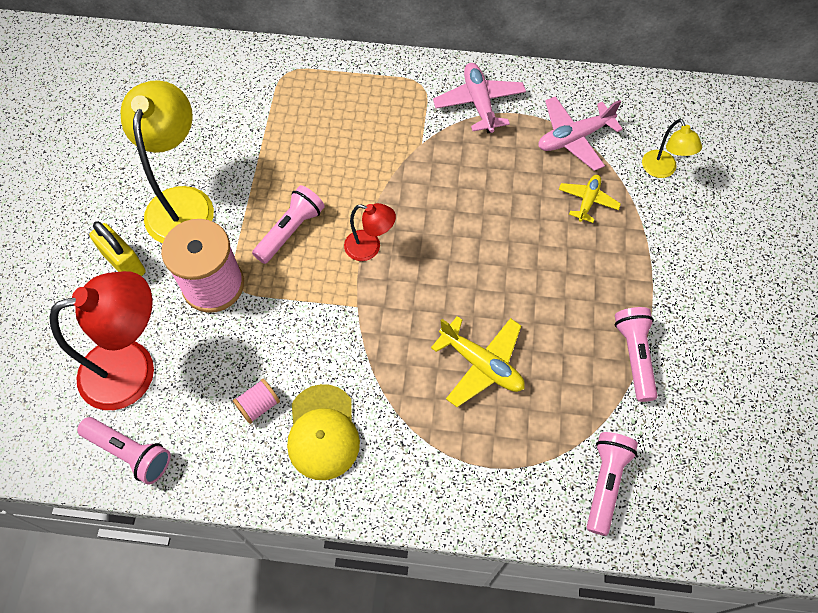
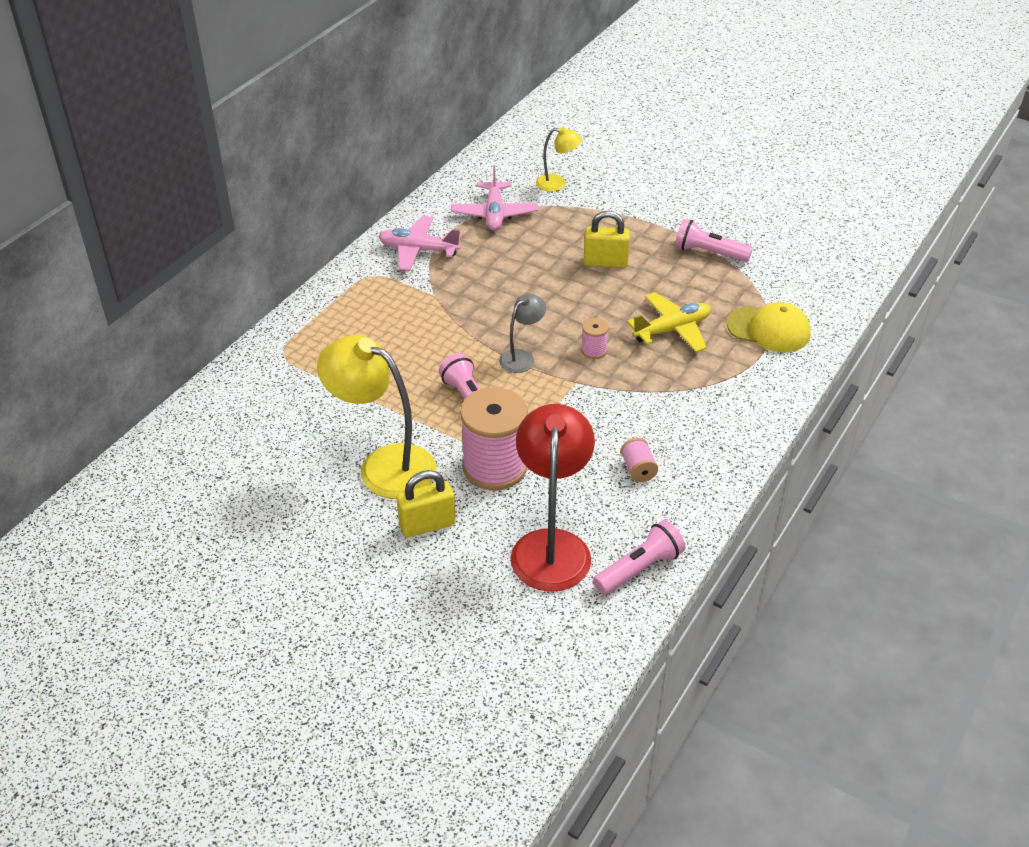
camera: 65 degrees left, 20 degrees down
yellow cap [287,384,360,480] -> yellow cap moved to [727,302,811,352]
red lamp [344,203,396,261] -> grey lamp [499,294,546,373]
yellow plane [558,175,621,223] -> none
pink flashlight [587,432,638,536] -> none
none -> pink spool [581,318,609,359]
none -> yellow padlock [583,211,630,268]

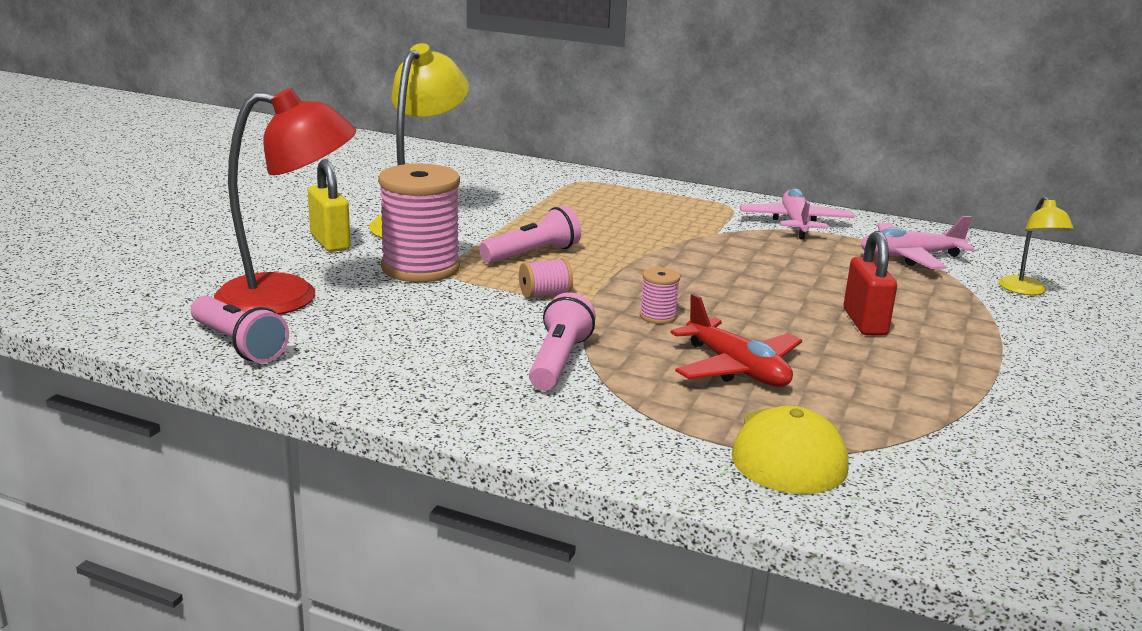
camera: 80 degrees right, 20 degrees down
grey lamp [499,294,546,373] -> none
yellow padlock [583,211,630,268] -> red padlock [844,231,897,336]
pink spool [621,438,658,482] -> pink spool moved to [519,258,573,299]
yellow plane [627,292,711,352] -> red plane [671,293,802,387]
pink flashlight [675,219,753,262] -> pink flashlight moved to [529,292,596,391]

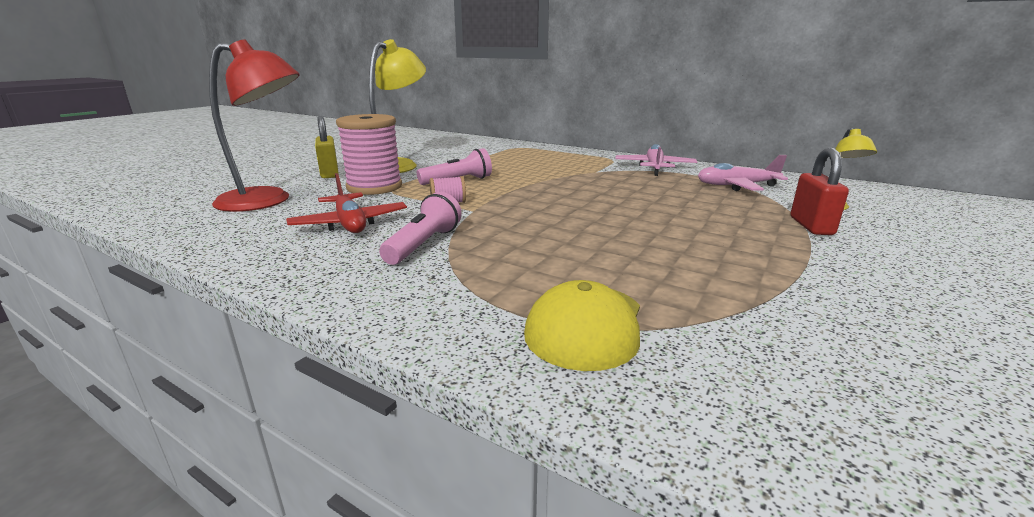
camera: 10 degrees right, 0 degrees up
pink flashlight [191,296,289,363] -> none
pink spool [640,267,680,324] -> none
red plane [671,293,802,387] -> red plane moved to [286,173,407,233]
red padlock [844,231,897,336] -> red padlock moved to [791,148,849,235]

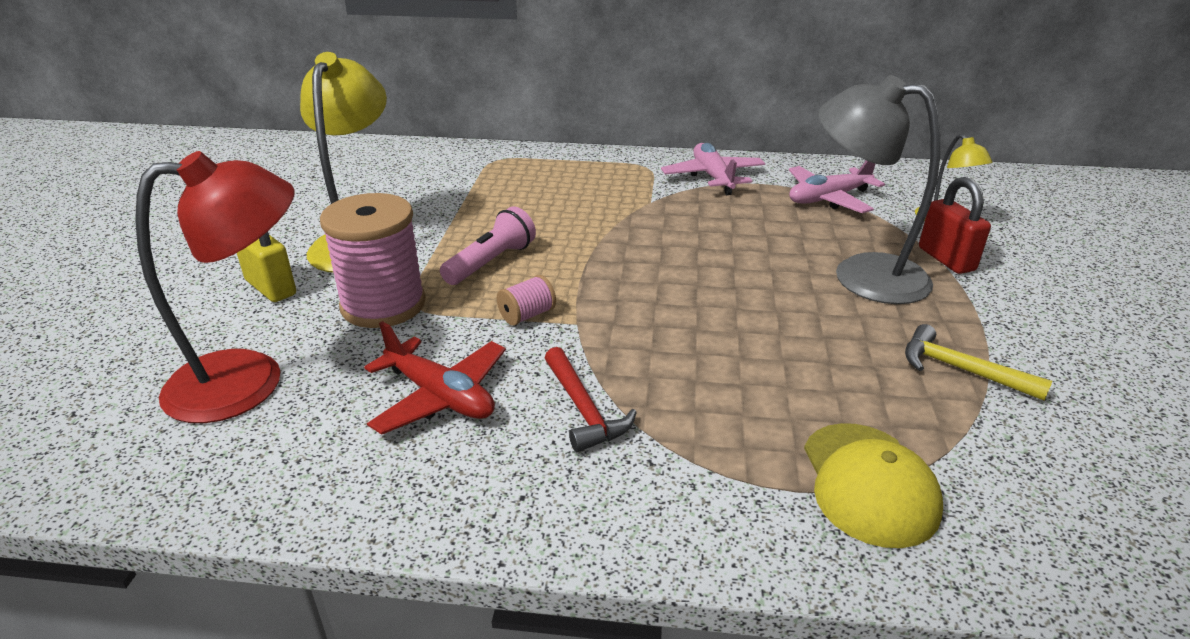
camera: 25 degrees left, 10 degrees up
pink flashlight [379,192,461,265] -> red hammer [545,347,637,452]
none -> grey lamp [818,75,940,304]
none -> yellow hammer [905,324,1052,400]

